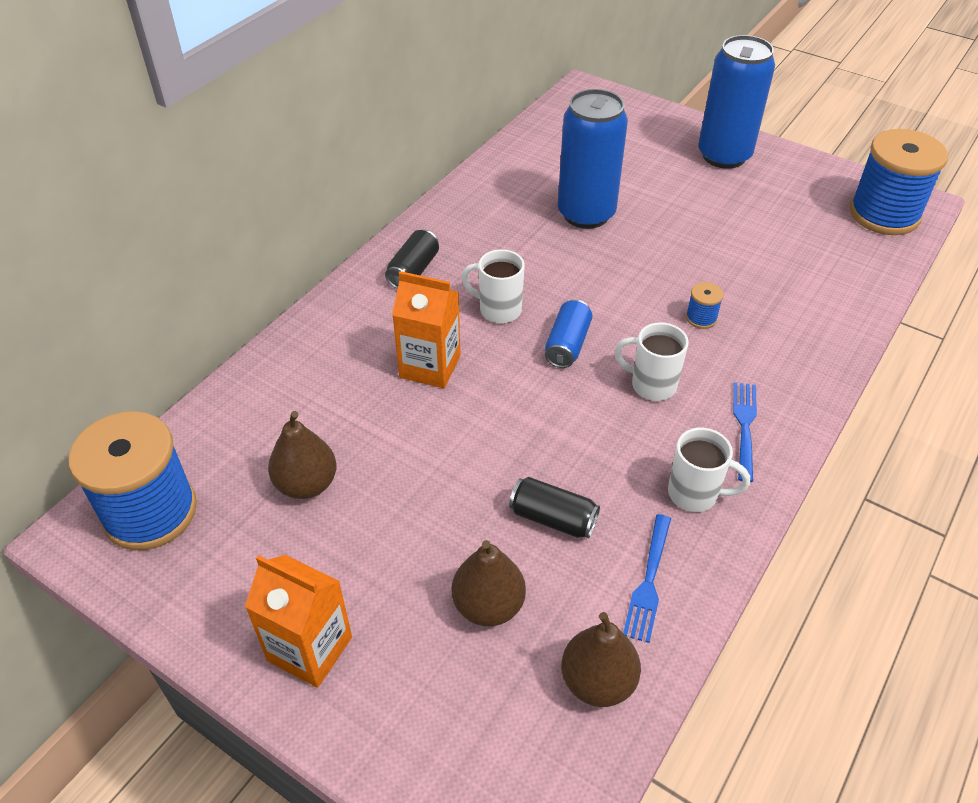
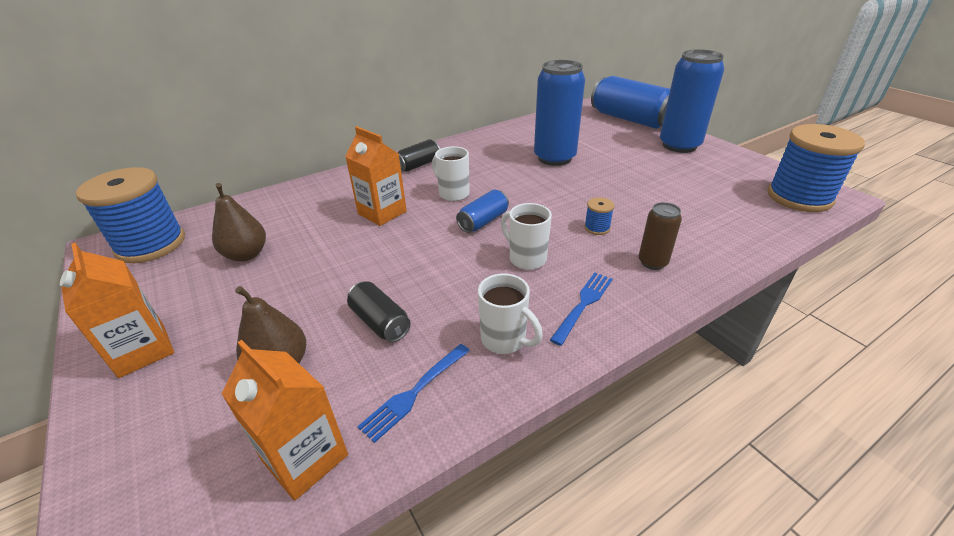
camera: 25 degrees right, 10 degrees down
brown pear [561,612,641,707] -> orange carton [222,340,348,501]
none -> blue can [591,76,670,129]
none -> brown can [639,202,682,270]

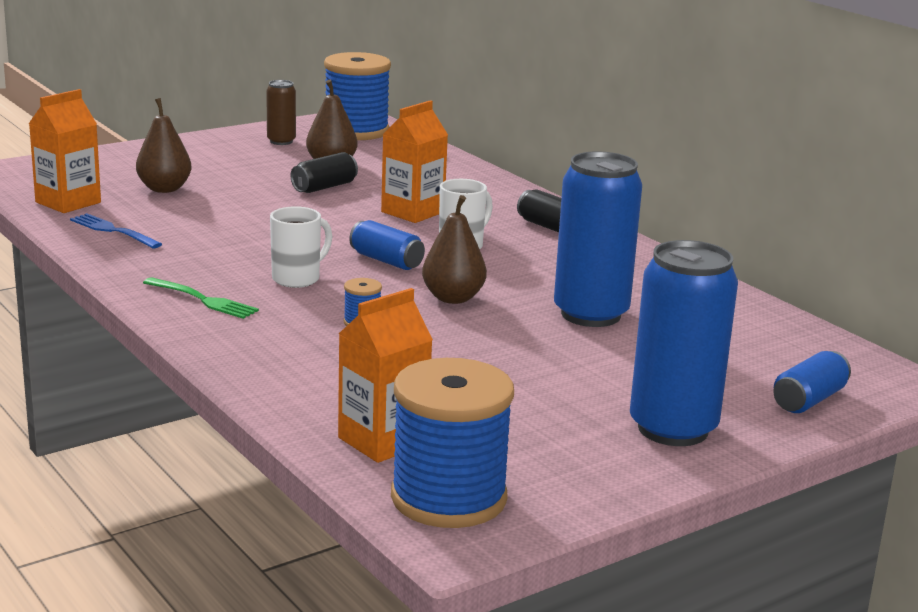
camera: 85 degrees right, 15 degrees down
orange carton [60,242,174,378] -> orange carton moved to [338,288,433,463]
black can [347,281,411,342] -> black can moved to [291,152,358,193]
white mug [478,273,543,354] -> none
blue fork [550,272,613,346] -> green fork [143,277,259,319]
blue can [591,76,670,129] -> blue can [773,351,851,413], size x0.50
brown can [639,202,682,270] -> brown can moved to [266,80,296,145]
none -> brown pear [422,195,487,304]

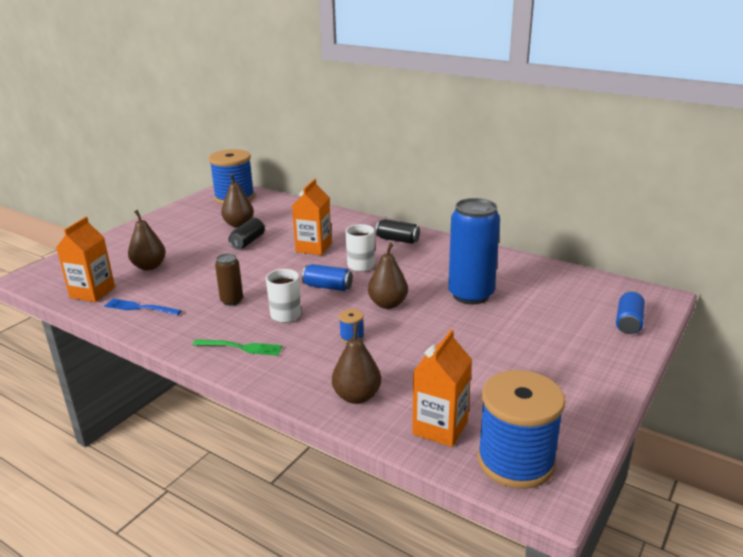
camera: 20 degrees left, 5 degrees up
brown can [266,80,296,145] -> brown can moved to [215,253,243,306]
blue can [630,240,738,446] -> none
none -> brown pear [332,324,381,404]

